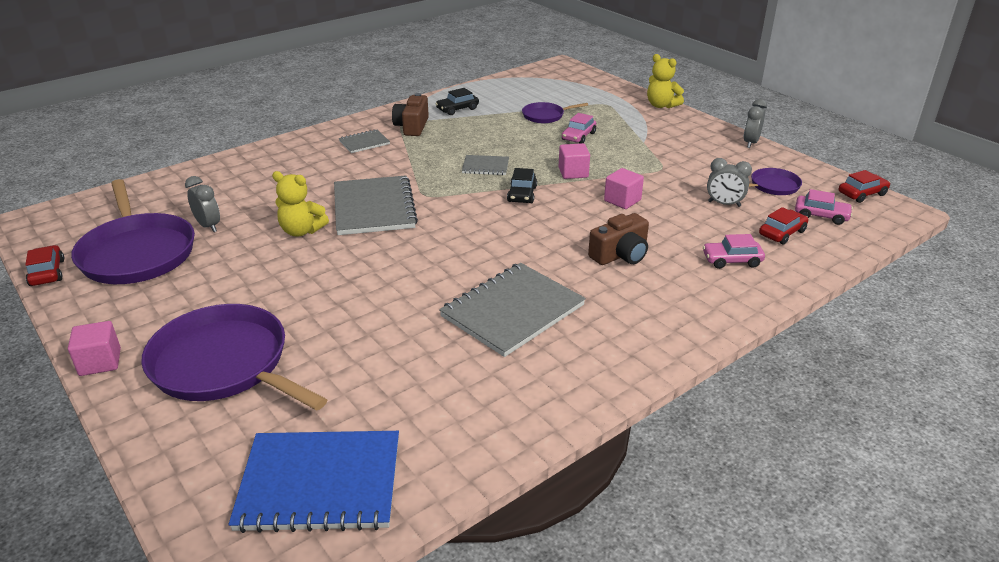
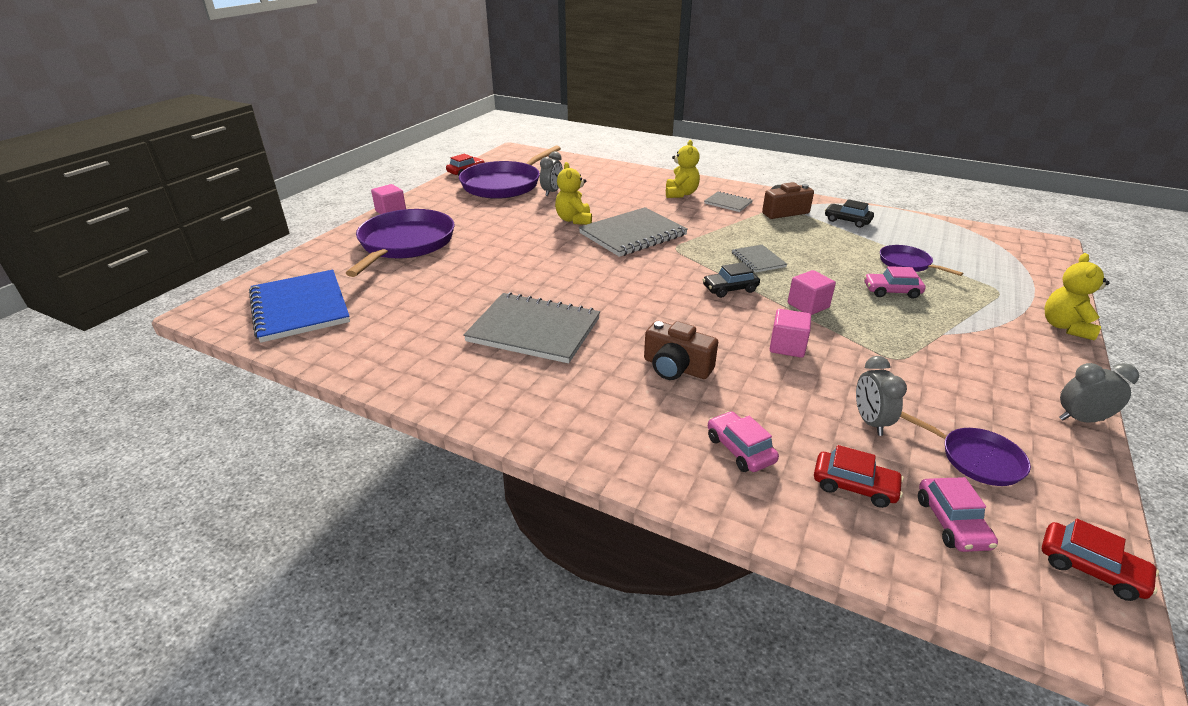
camera: 65 degrees right, 0 degrees up
none -> yellow teddy bear [666,140,700,198]

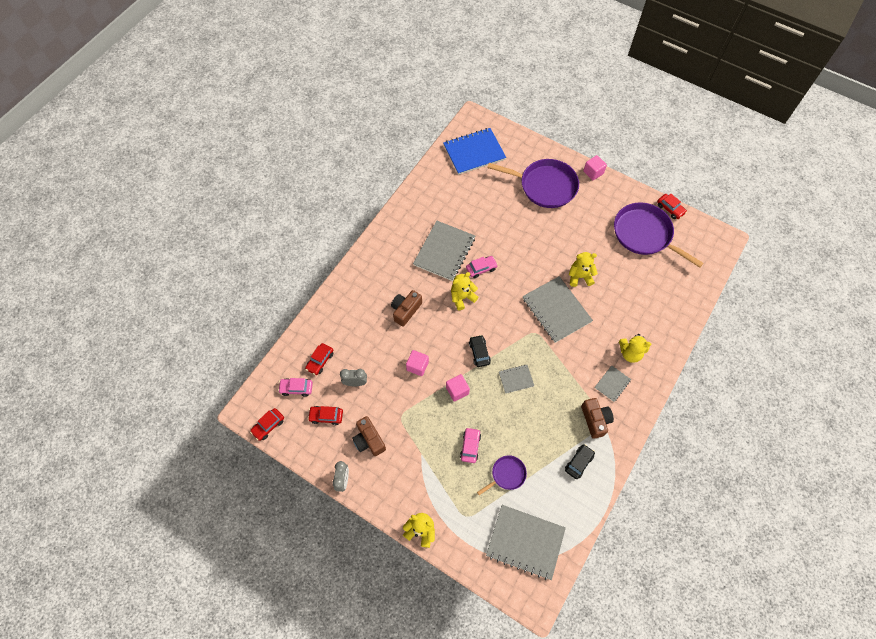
camera: 95 degrees right, 30 degrees up
grey clock [540,151,563,196] -> none
pink car [708,411,779,472] -> pink car moved to [466,256,498,278]
purple pan [900,411,1031,486] -> red car [308,406,343,425]
none -> brown camera [352,416,386,456]
none -> yellow teddy bear [451,272,479,310]
none -> grey notebook [486,505,566,580]

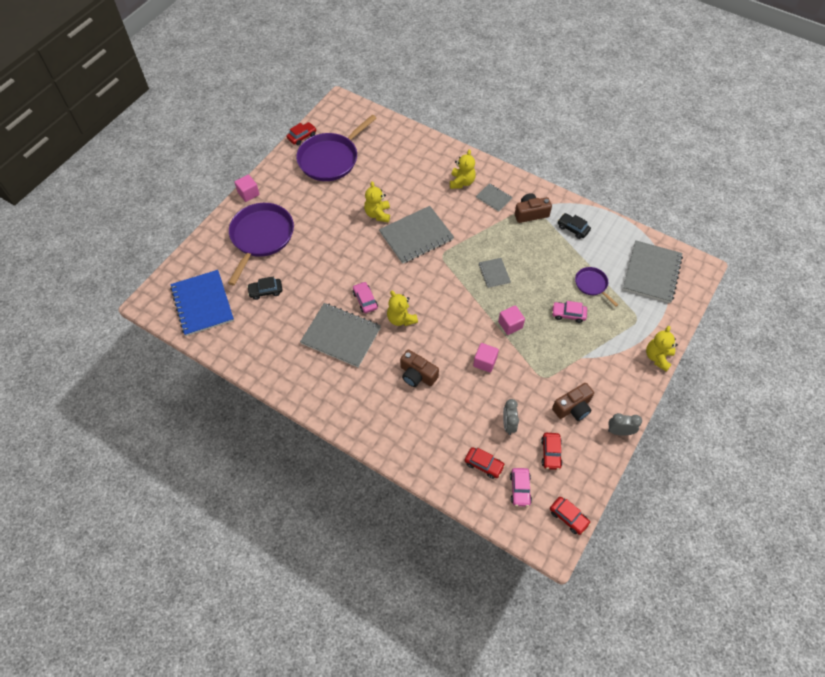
camera: 90 degrees left, 5 degrees down
black car [469,335,491,367] -> black car moved to [247,277,283,300]

